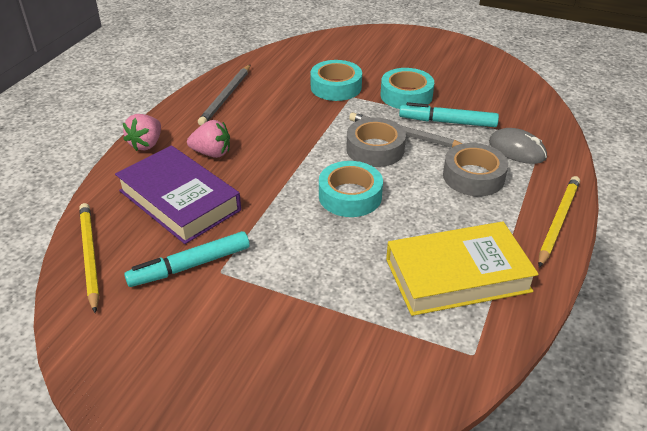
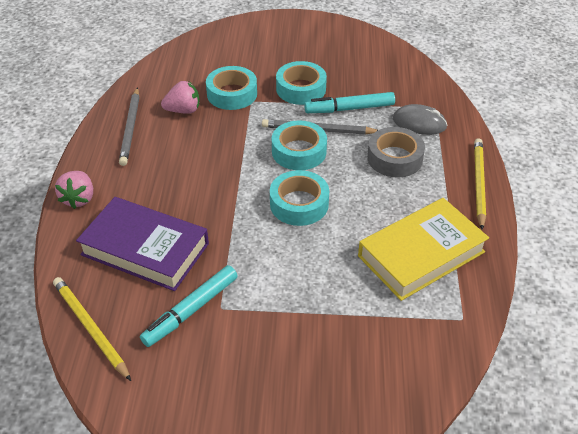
camera: 20 degrees left, 5 degrees up
pink strawberry [187,120,230,158] -> pink strawberry moved to [161,81,199,114]
grey tape [346,117,406,167] -> turquoise tape [272,120,327,170]

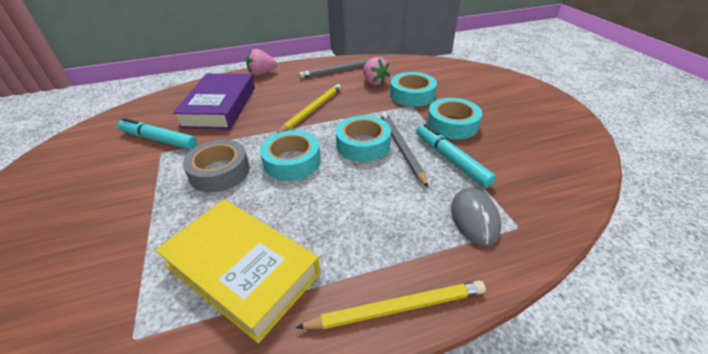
camera: 70 degrees right, 5 degrees down
yellow pencil [53,277,131,381] -> yellow pencil moved to [277,84,341,133]
grey tape [367,127,425,178] -> grey tape moved to [183,140,250,192]

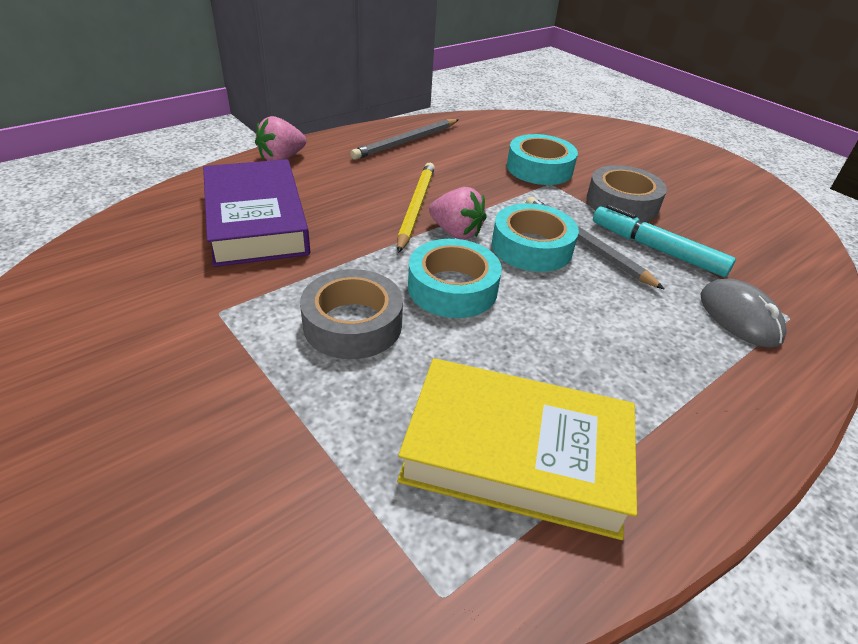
camera: 25 degrees left, 0 degrees up
turquoise marker [118,118,197,150] -> none
yellow pencil [295,281,486,330] -> none
pink strawberry [363,57,390,85] -> pink strawberry moved to [429,187,487,240]
turquoise tape [427,98,482,140] -> grey tape [587,165,667,222]

